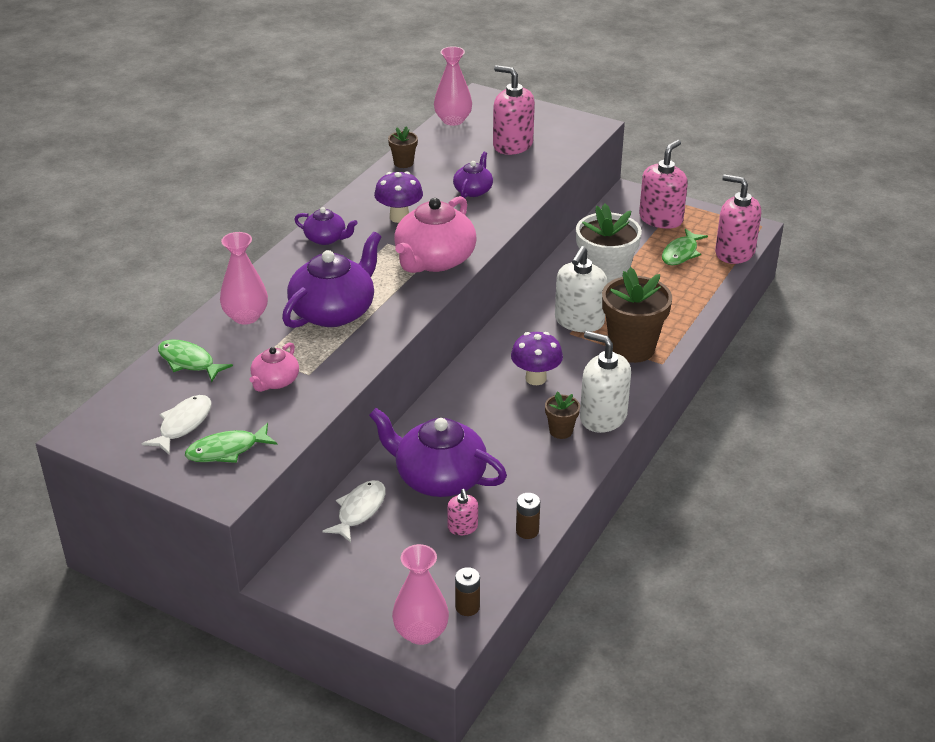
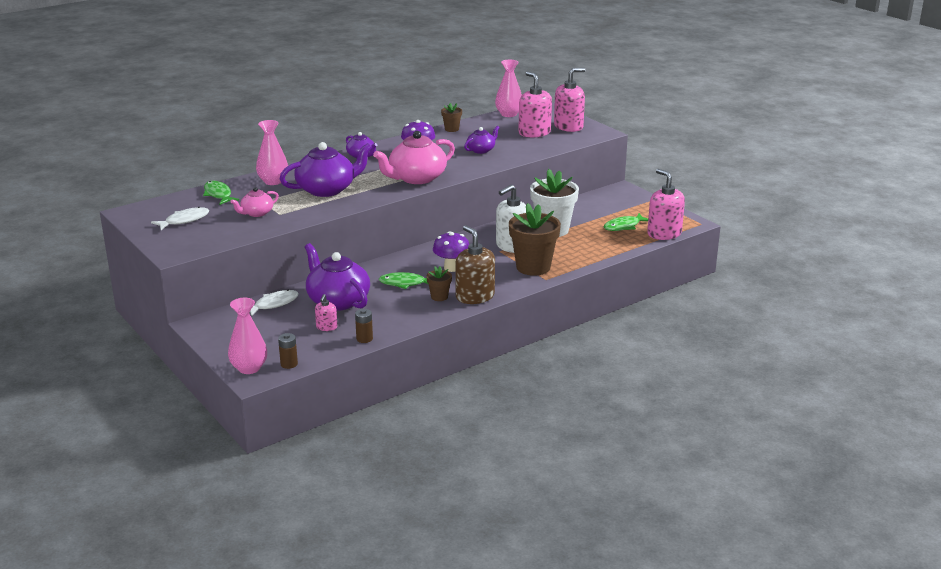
camera: 25 degrees right, 10 degrees down
green fish [185,423,277,463] -> green fish moved to [379,272,428,289]
white soap dispenser [580,331,631,433] -> brown soap dispenser [455,225,495,304]
pink soap dispenser [639,140,688,229] -> pink soap dispenser moved to [554,68,585,132]

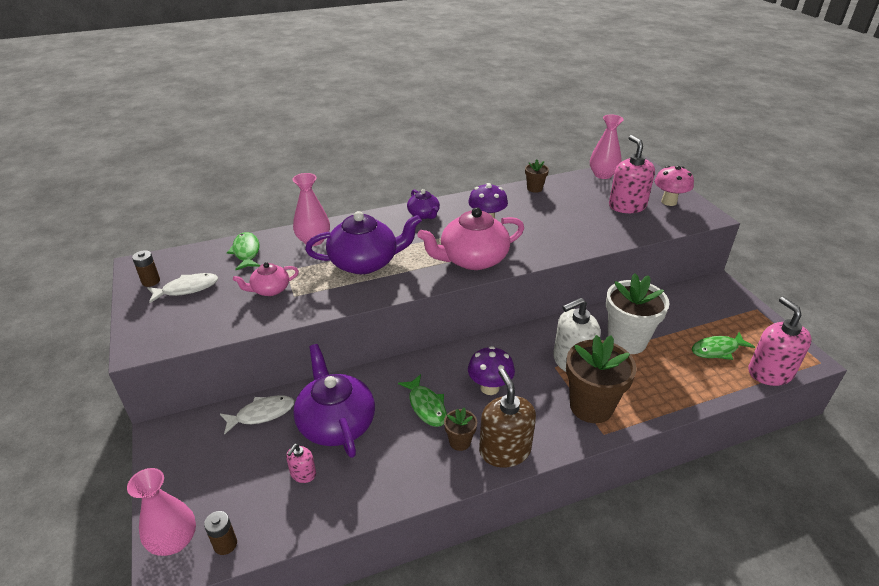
camera: 15 degrees right, 10 degrees up
brown battery [355,309,373,343] -> brown battery moved to [132,250,160,287]
green fish [379,272,428,289] -> green fish turned 135 degrees counterclockwise [398,374,447,427]
purple teapot [464,126,500,154] -> none
pink soap dispenser [554,68,585,132] -> pink mushroom [654,166,694,206]

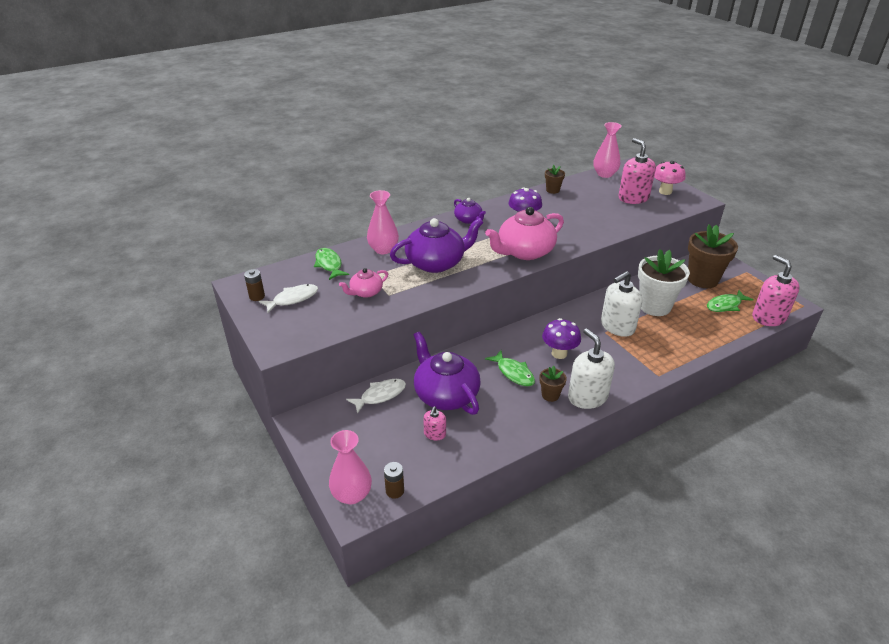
camera: 10 degrees left, 0 degrees up
brown soap dispenser [479,369,536,467] -> white soap dispenser [568,328,615,409]
brown flower pot [566,335,637,423] -> brown flower pot moved to [688,225,738,288]

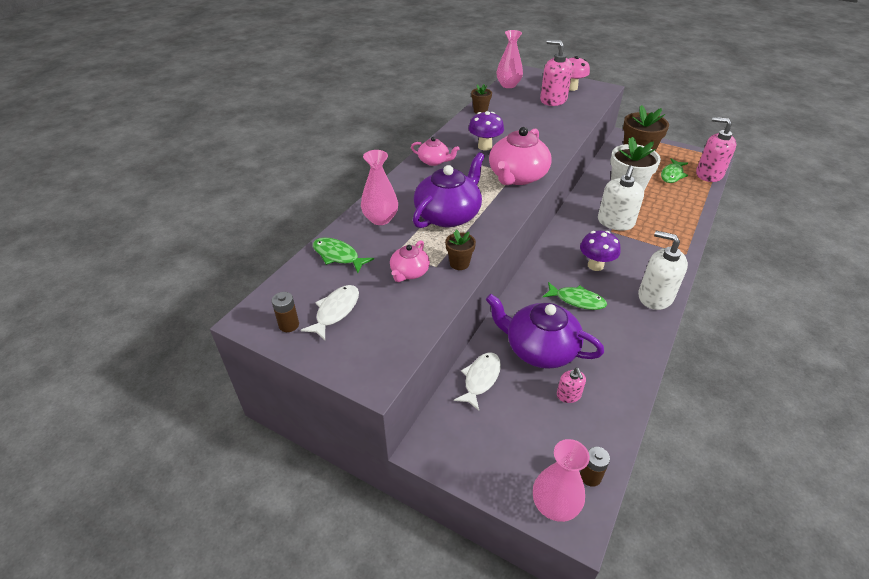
camera: 30 degrees left, 5 degrees up
purple teapot [454,198,486,224] -> pink teapot [411,137,460,166]
brown flower pot [539,366,567,402] -> brown flower pot moved to [445,230,476,270]

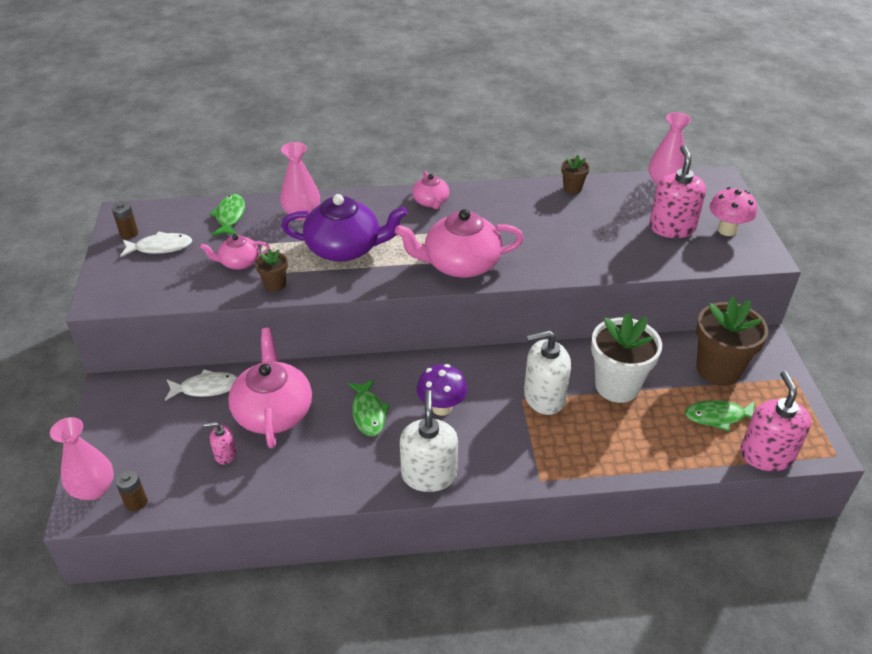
camera: 55 degrees right, 0 degrees up
purple mushroom [468,111,504,150] -> none
purple teapot [486,294,604,369] -> pink teapot [228,328,312,448]
pink soap dispenser [557,367,586,403] -> pink soap dispenser turned 45 degrees clockwise [204,422,237,464]

